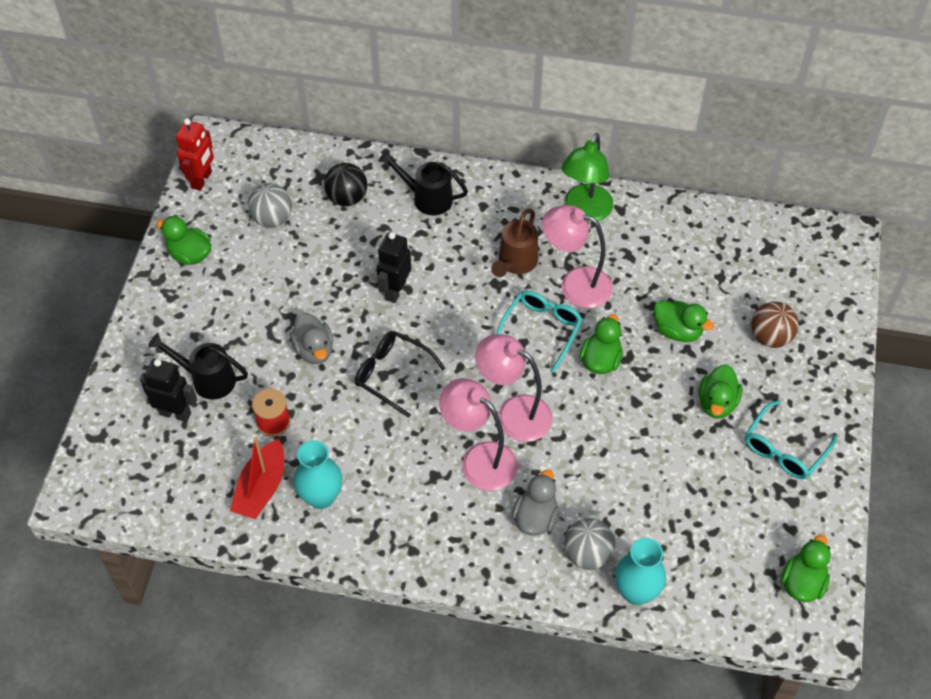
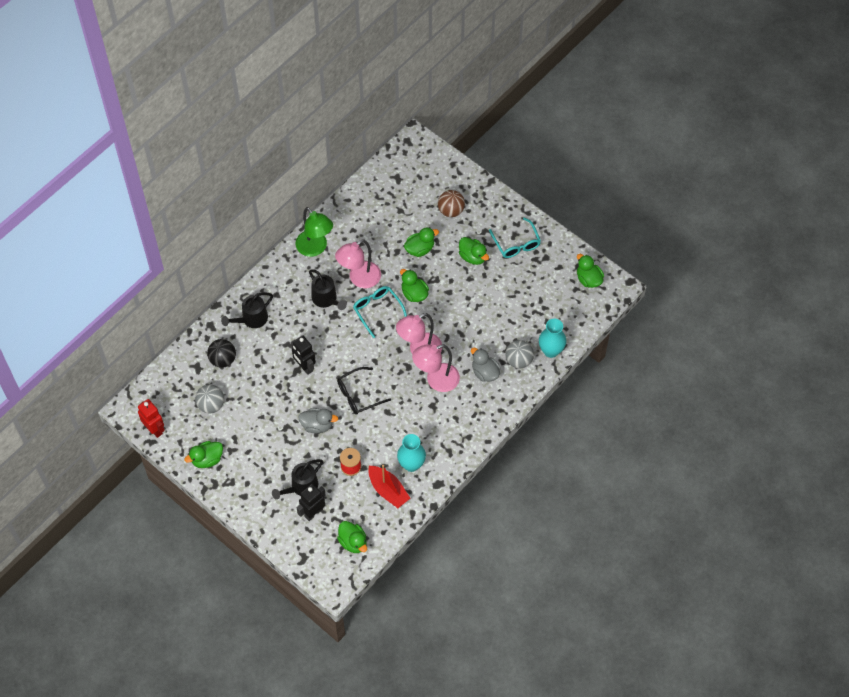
camera: 60 degrees left, 5 degrees up
brown watering can [491,208,538,277] -> black watering can [309,269,347,310]
none -> green duck [337,521,367,553]

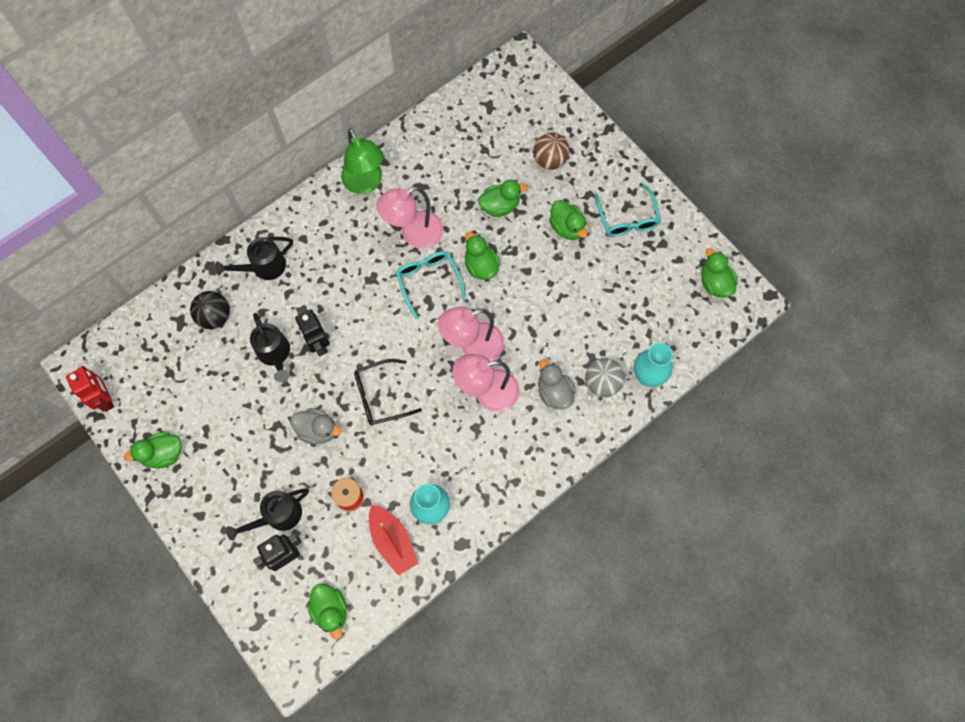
camera: 10 degrees right, 10 degrees up
grey ball [195,385,224,413] -> none
black watering can [309,269,347,310] -> black watering can moved to [250,313,290,382]

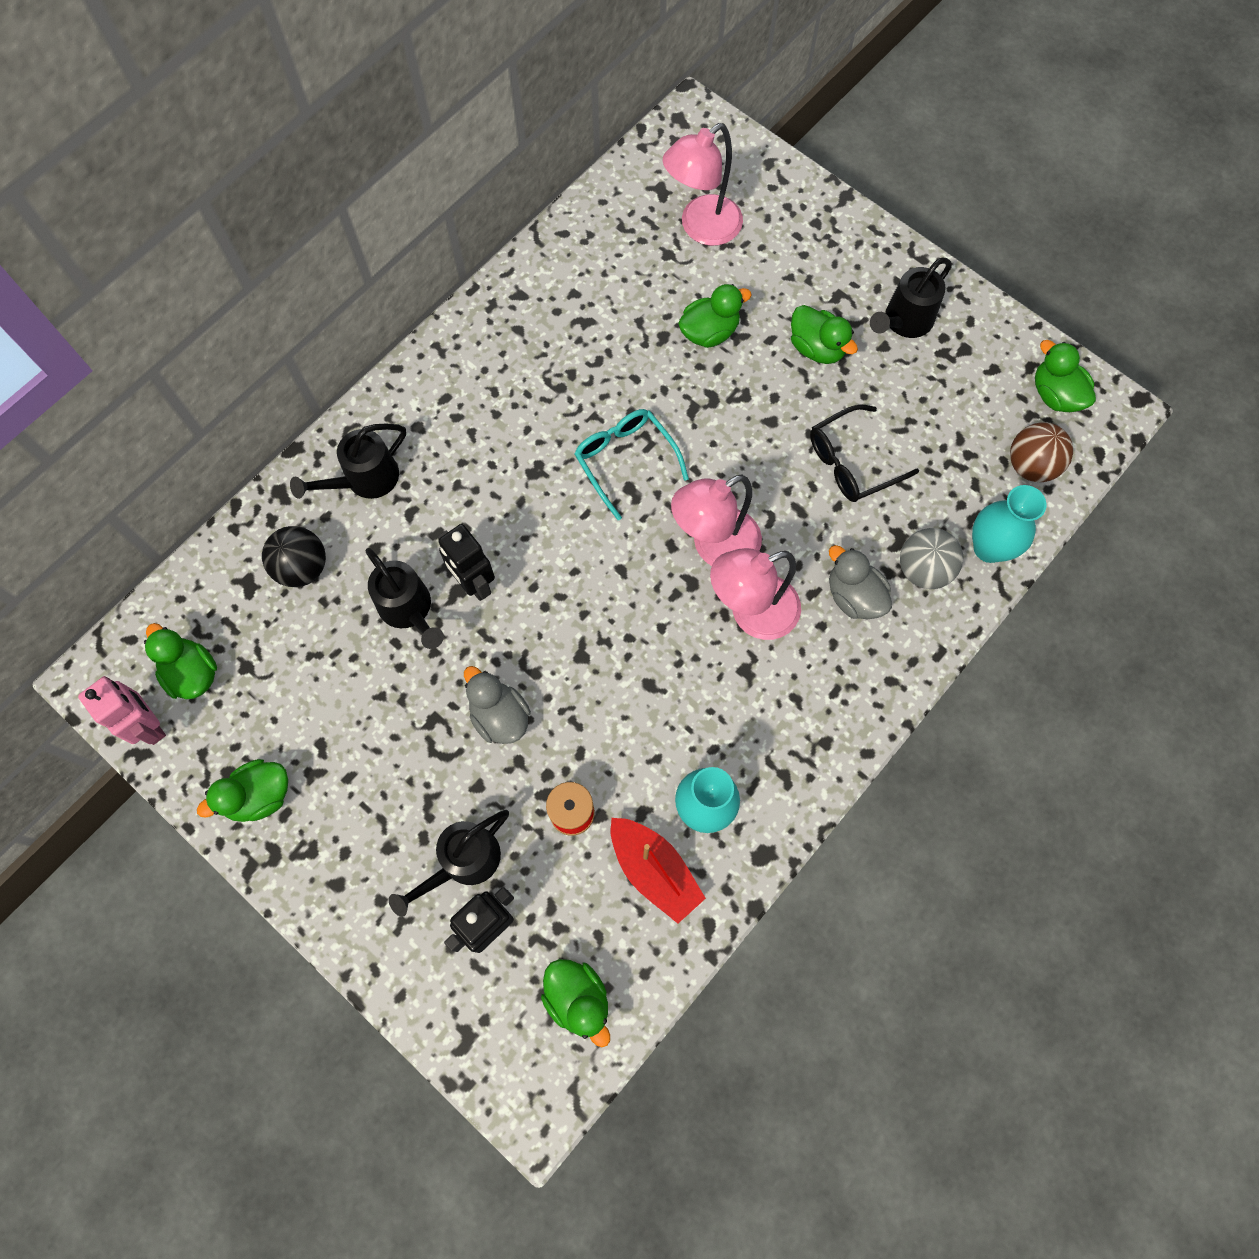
camera: 10 degrees left, 0 degrees up
red robot [66,366,114,412] -> pink robot [78,676,166,745]
grey duck [290,408,342,444] -> grey duck turned 135 degrees counterclockwise [464,666,531,744]
green lamp [341,128,384,194] -> none
black glasses [354,359,422,425] -> black glasses moved to [810,404,919,502]
pink lamp [376,186,444,249] -> pink lamp moved to [663,123,743,246]
green duck [465,232,500,280] -> green duck moved to [144,623,217,699]
brown ball [533,133,569,170] -> brown ball moved to [1010,422,1073,482]
turquoise glasses [595,184,661,236] -> black watering can [870,258,952,338]

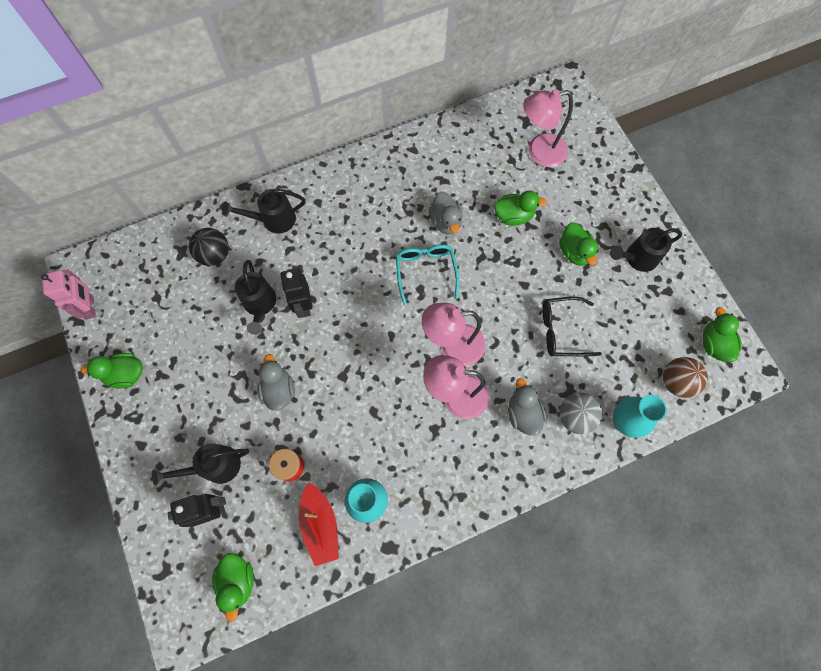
camera: 25 degrees right, 0 degrees up
green duck [144,623,217,699] -> none
none -> grey duck [429,192,463,235]

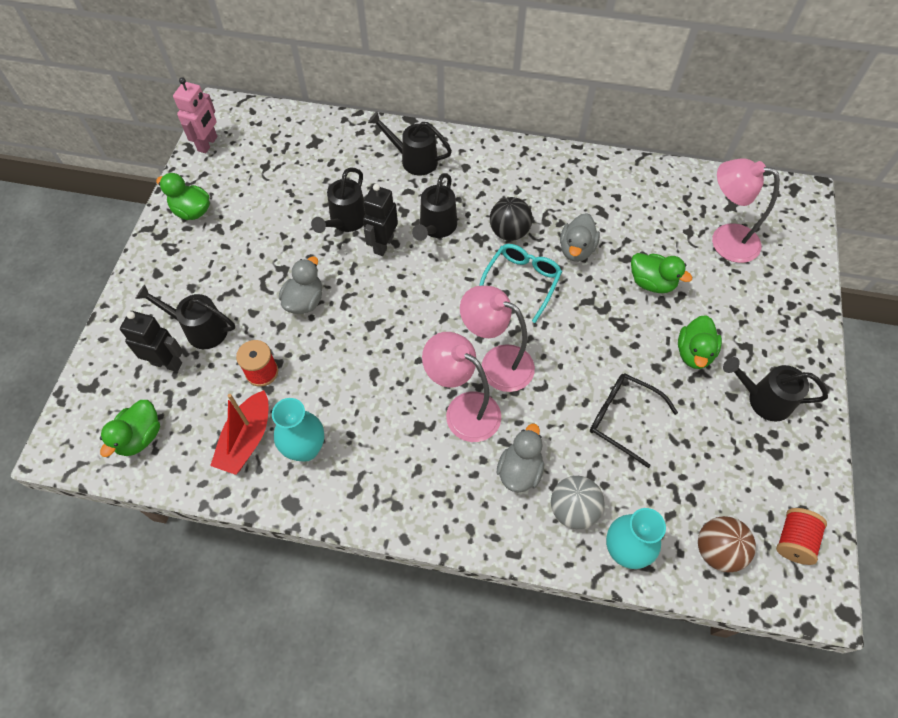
camera: 35 degrees right, 10 degrees down
black ball [189,228,229,266] -> black ball moved to [490,197,533,241]
green duck [702,307,742,362] -> red spool [776,508,827,565]
none -> black watering can [412,173,457,241]

